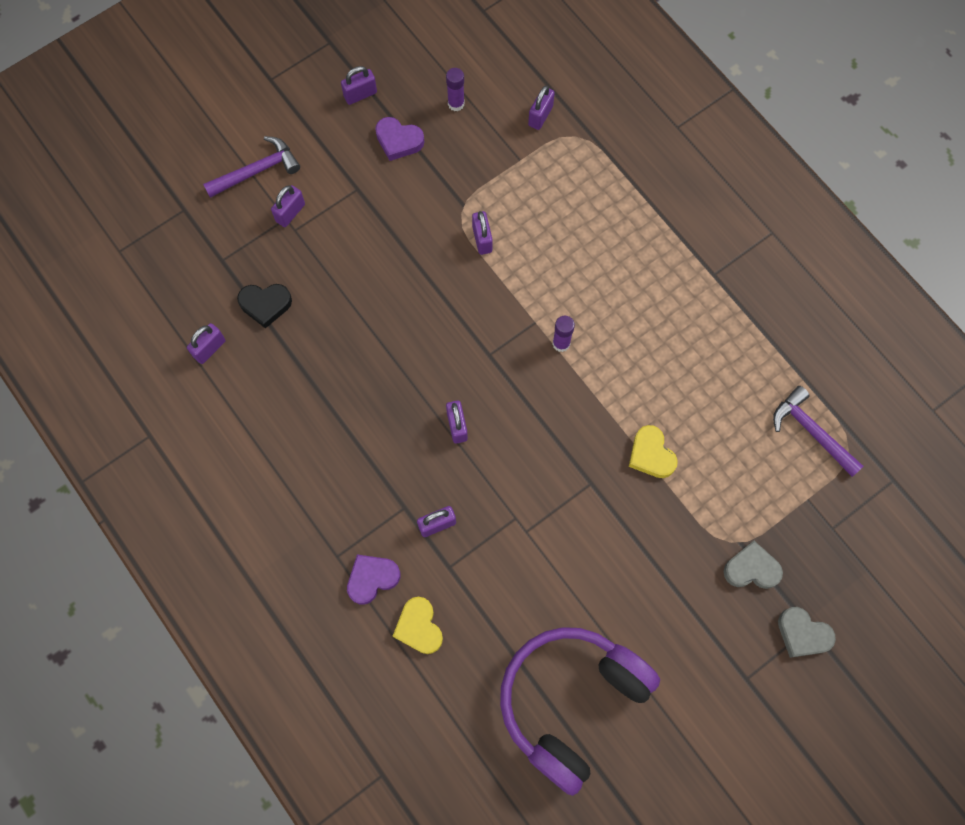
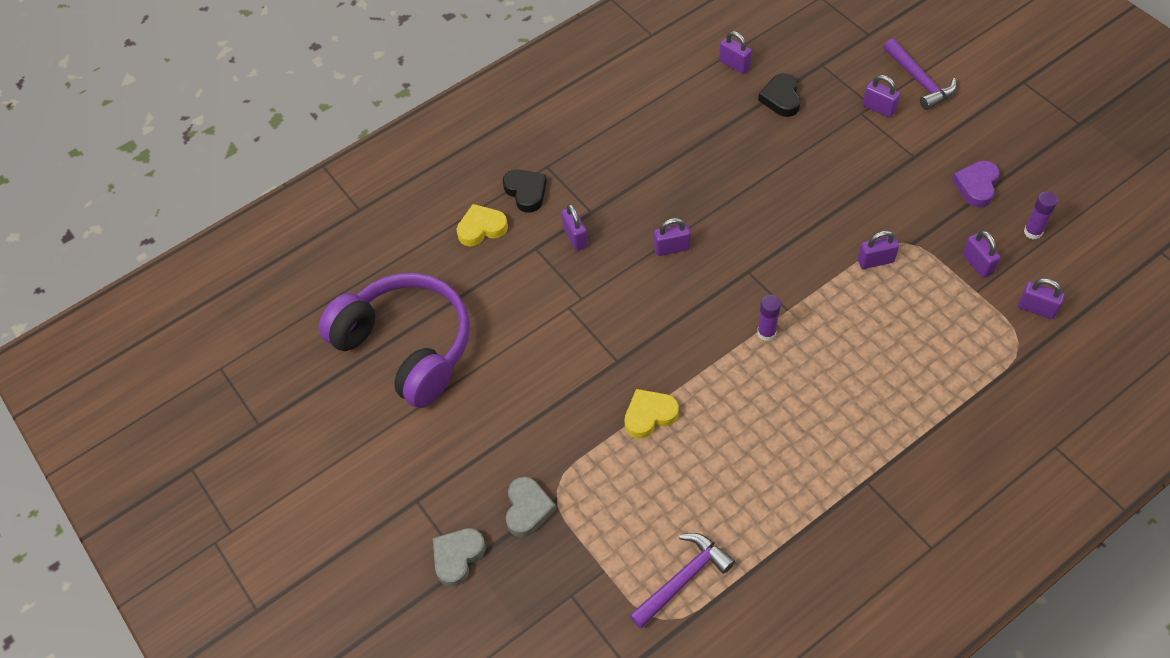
camera: 95 degrees right, 15 degrees down
purple padlock [341,66,377,105] -> purple padlock moved to [963,230,1000,278]
purple heart [347,554,400,605] -> black heart [503,169,547,213]

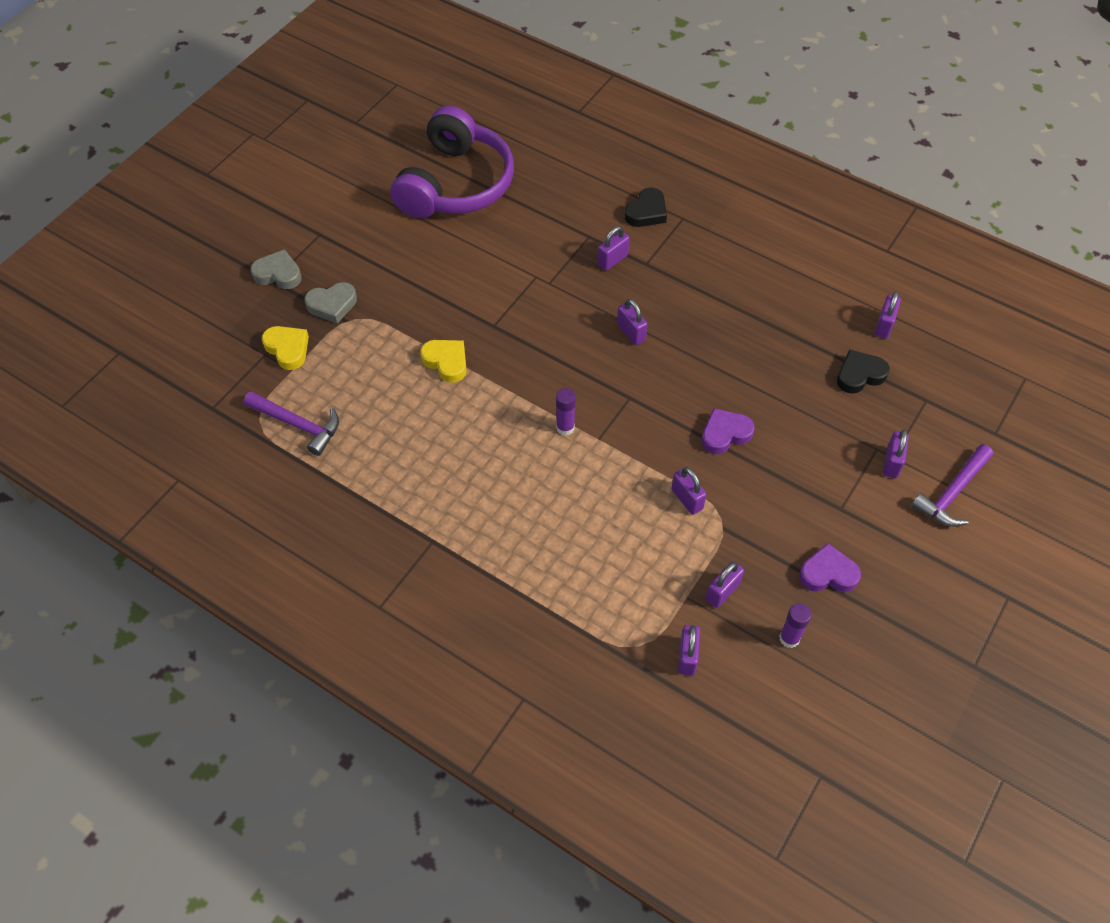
camera: 65 degrees right, 0 degrees up
yellow heart [457,204,508,246] -> yellow heart moved to [262,326,309,370]
none -> purple heart [702,408,755,454]

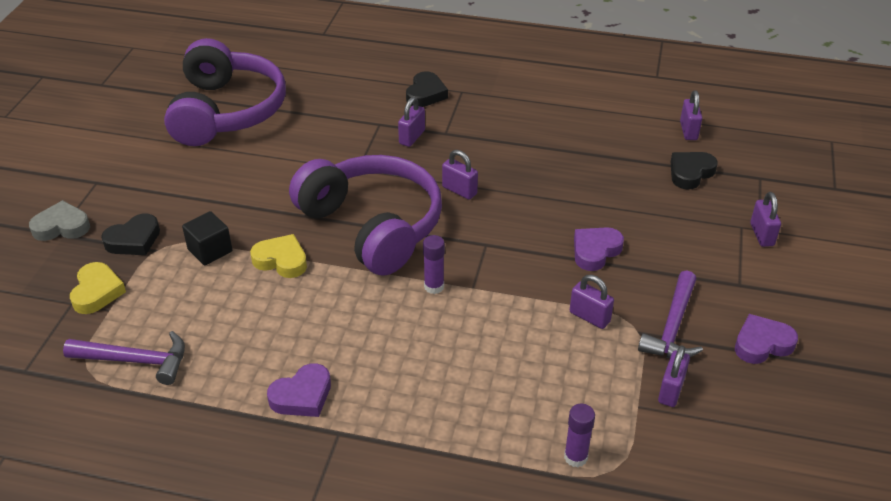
camera: 20 degrees left, 15 degrees down
yellow heart [262,326,309,370] -> yellow heart turned 60 degrees clockwise [70,262,126,314]
grey heart [305,282,357,323] -> black heart [101,214,160,255]
purple padlock [678,625,700,676] -> none
purple glue stick [779,603,812,648] -> purple glue stick moved to [564,404,595,467]
purple hammer [911,444,993,527] -> purple hammer moved to [638,270,703,358]
none -> black cube [182,211,232,265]
none -> purple heart [267,363,331,417]
none -> purple headphones [289,155,442,276]

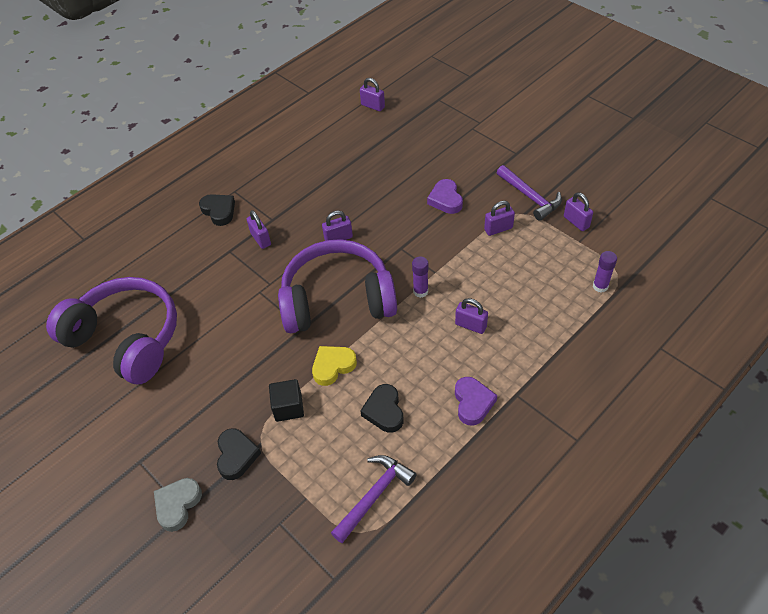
camera: 55 degrees left, 10 degrees up
yellow heart [70,262,126,314] -> none
black heart [671,152,718,190] -> black heart moved to [360,384,403,433]
purple heart [735,314,798,364] -> none
purple padlock [750,192,781,247] -> purple padlock moved to [455,298,488,334]

